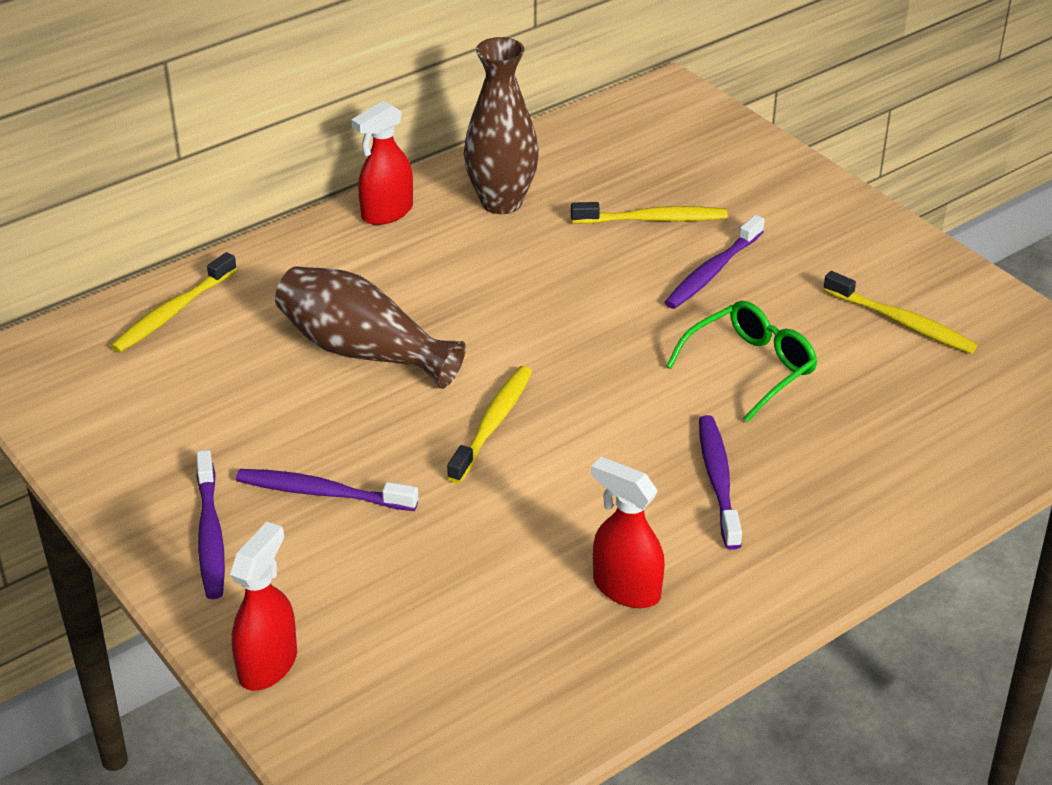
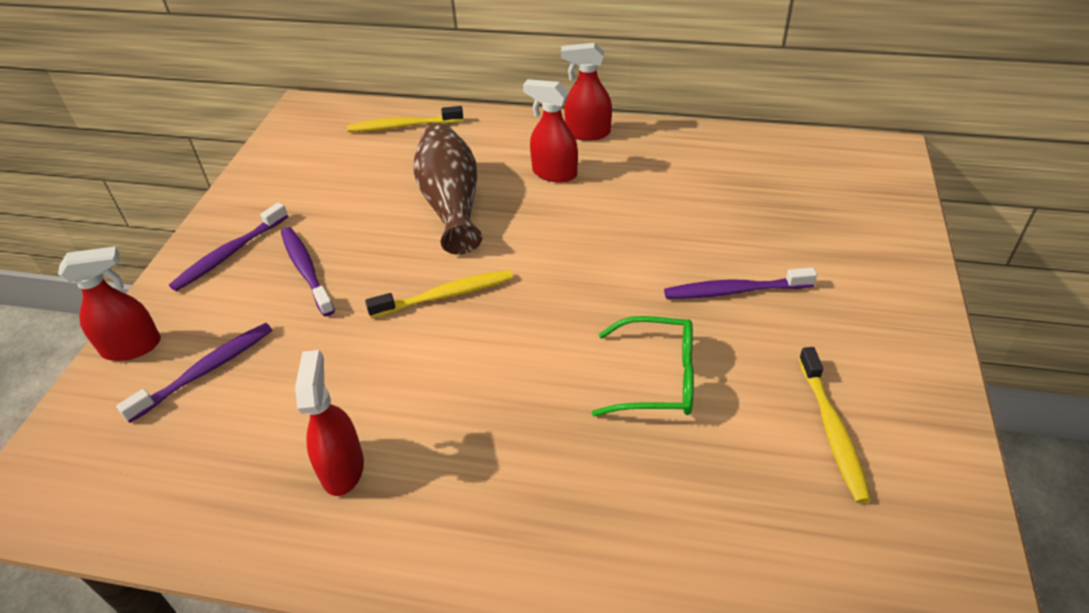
camera: 50 degrees right, 5 degrees up
brown vase [464,37,539,214] -> none
yellow toothbrush [571,202,728,224] -> none
purple toothbrush [699,415,742,550] -> purple toothbrush moved to [116,323,272,423]
none -> red spray bottle [523,79,578,182]

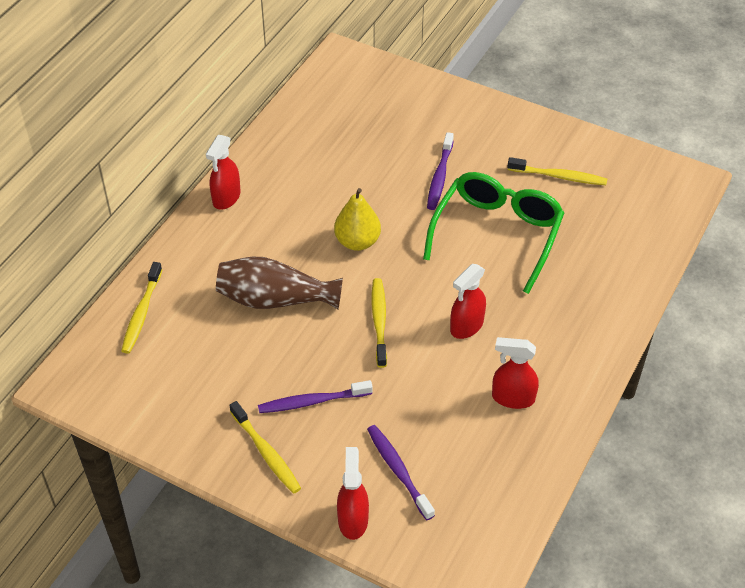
camera: 75 degrees left, 5 degrees up
purple toothbrush [169,202,288,291] -> yellow toothbrush [229,401,301,494]
red spray bottle [523,79,578,182] -> red spray bottle moved to [450,264,486,339]
green glasses [592,316,694,416] -> green glasses [423,172,564,294], size x1.63
none -> yellow pear [334,188,381,251]

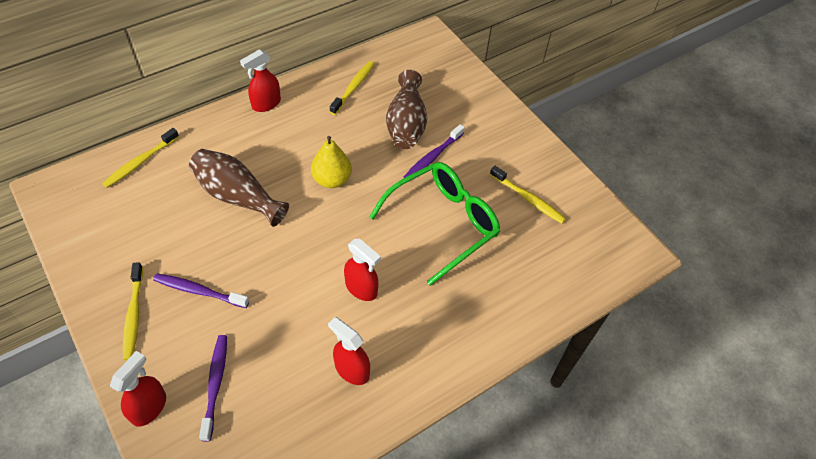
camera: 25 degrees right, 5 degrees up
yellow toothbrush [372,278,387,368] -> yellow toothbrush moved to [330,61,375,115]
red spray bottle [450,264,486,339] -> red spray bottle turned 120 degrees counterclockwise [344,239,381,301]
none -> brown vase [386,70,427,149]

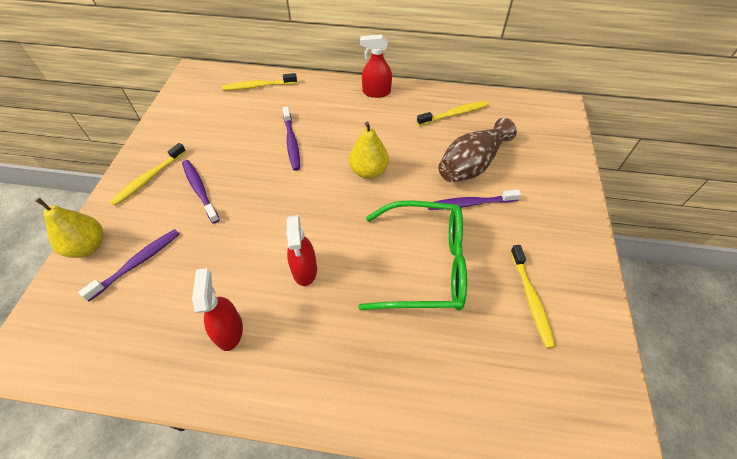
camera: 45 degrees right, 0 degrees up
red spray bottle [110,351,166,427] -> yellow pear [36,198,103,258]
brown vase [189,149,289,227] -> purple toothbrush [282,106,300,171]

